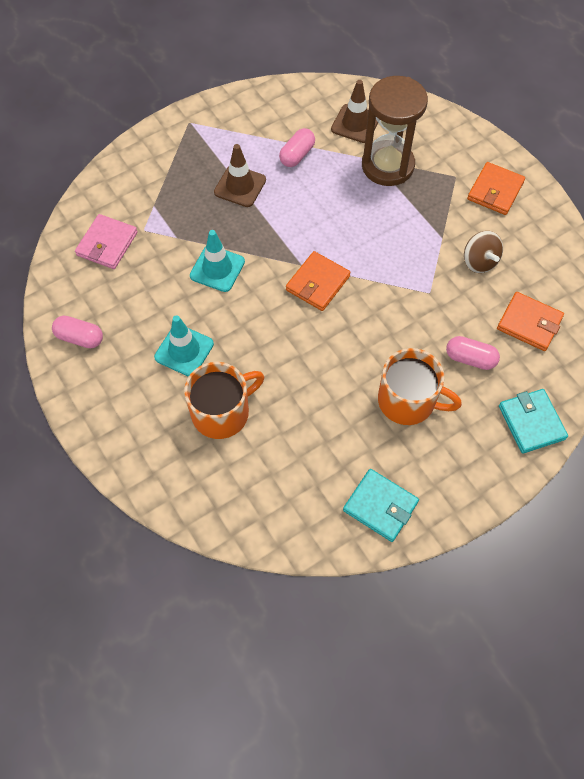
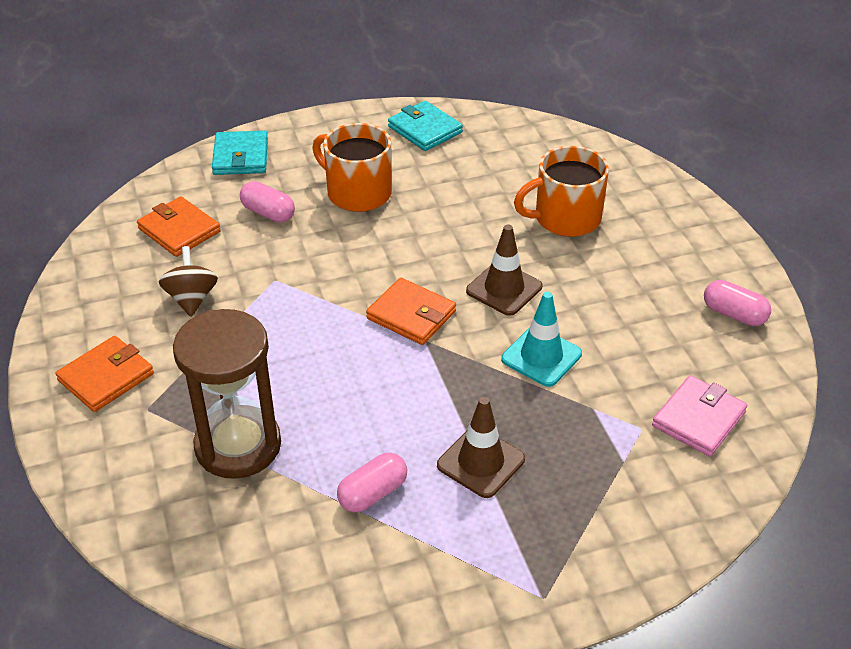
camera: 165 degrees left, 20 degrees down
turquoise traffic cone [154,315,214,377] -> none
orange wallet [286,251,351,311] -> orange wallet turned 75 degrees clockwise [366,278,456,345]
brown traffic cone [331,80,378,143] -> brown traffic cone moved to [466,224,542,316]

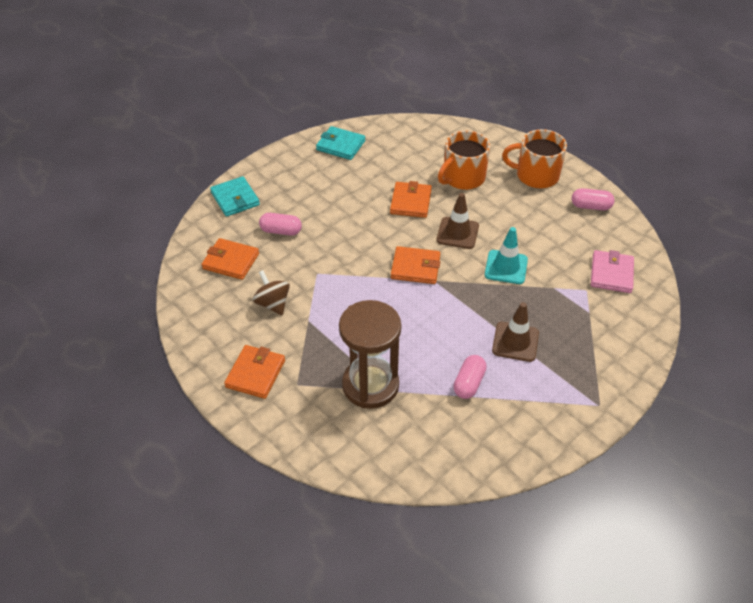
camera: 25 degrees left, 5 degrees up
orange mug [312,123,392,212] -> orange mug moved to [502,129,567,189]
none -> orange wallet [390,181,432,218]

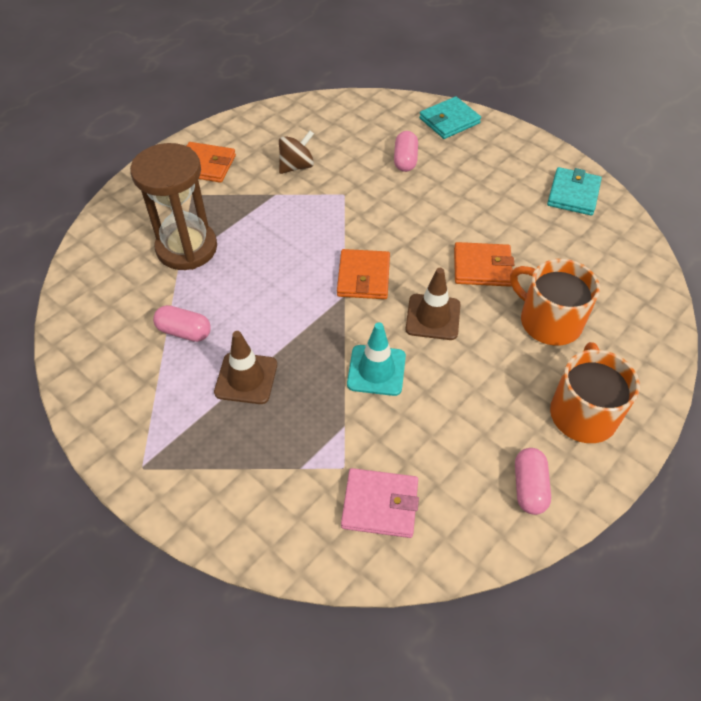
camera: 85 degrees right, 5 degrees up
orange wallet [201,238,259,280] -> none

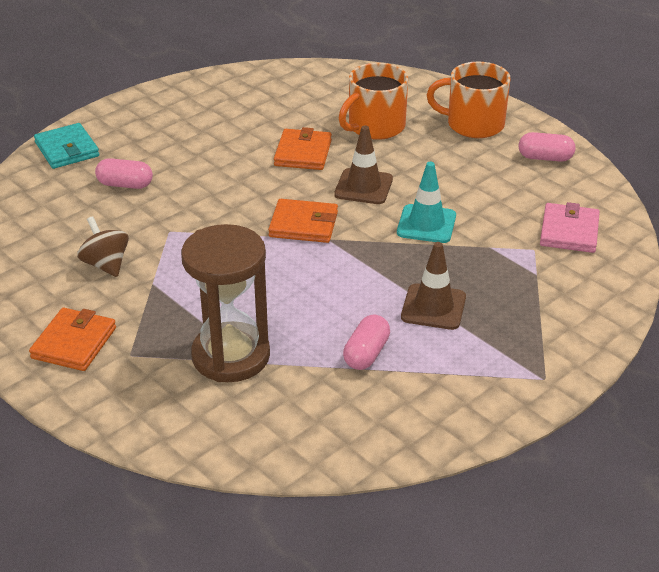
camera: 85 degrees left, 15 degrees down
turquoise wallet [547,167,602,216] -> none

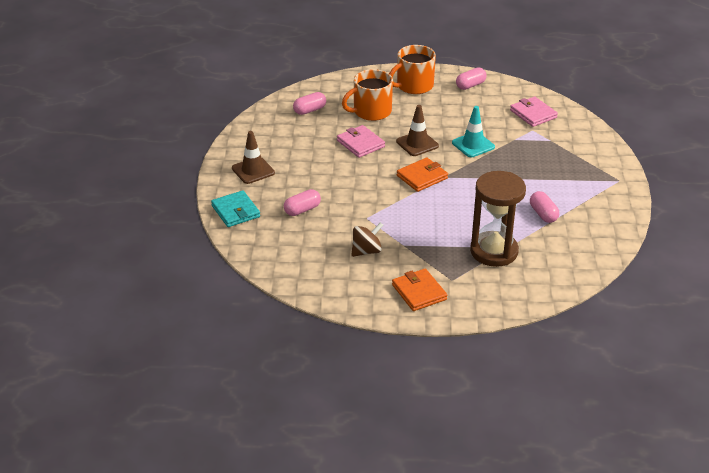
camera: 45 degrees left, 0 degrees up
turquoise wallet [34,123,99,169] -> turquoise wallet turned 45 degrees clockwise [211,190,260,227]
brown spinning top [77,216,129,277] -> brown spinning top turned 135 degrees clockwise [351,222,383,257]
orange wallet [274,127,332,170] -> pink wallet [337,125,385,158]
orange mug [339,63,408,140] -> orange mug turned 60 degrees clockwise [342,69,393,121]
brown traffic cone [401,242,466,330] -> brown traffic cone moved to [232,131,275,184]
none -> pink capsule [293,92,326,115]

